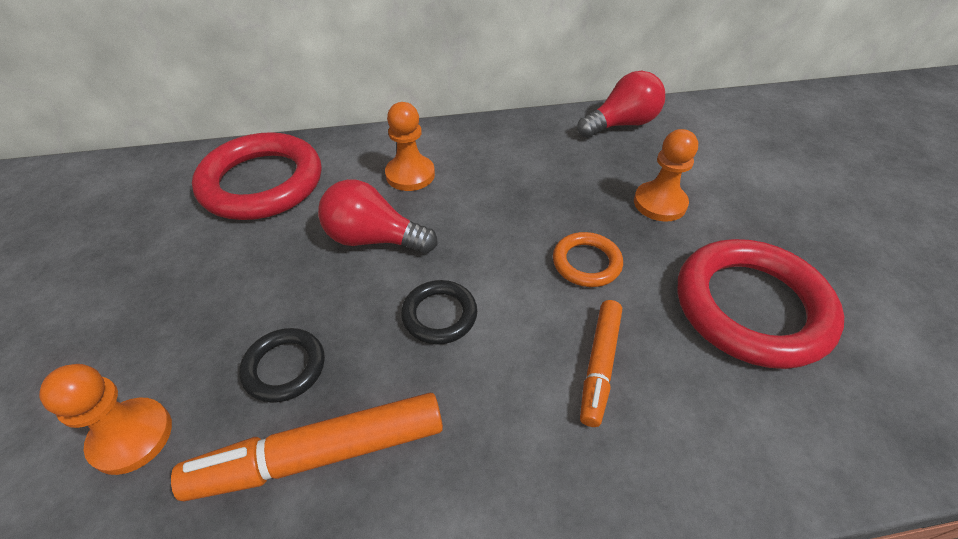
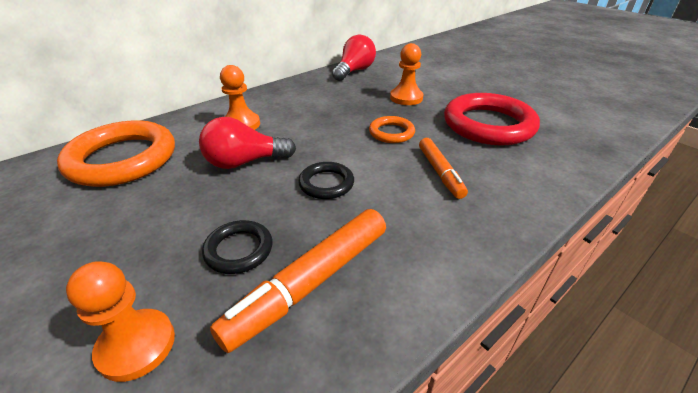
camera: 30 degrees left, 10 degrees down
red ring [192,132,322,220] -> orange ring [57,120,175,187]

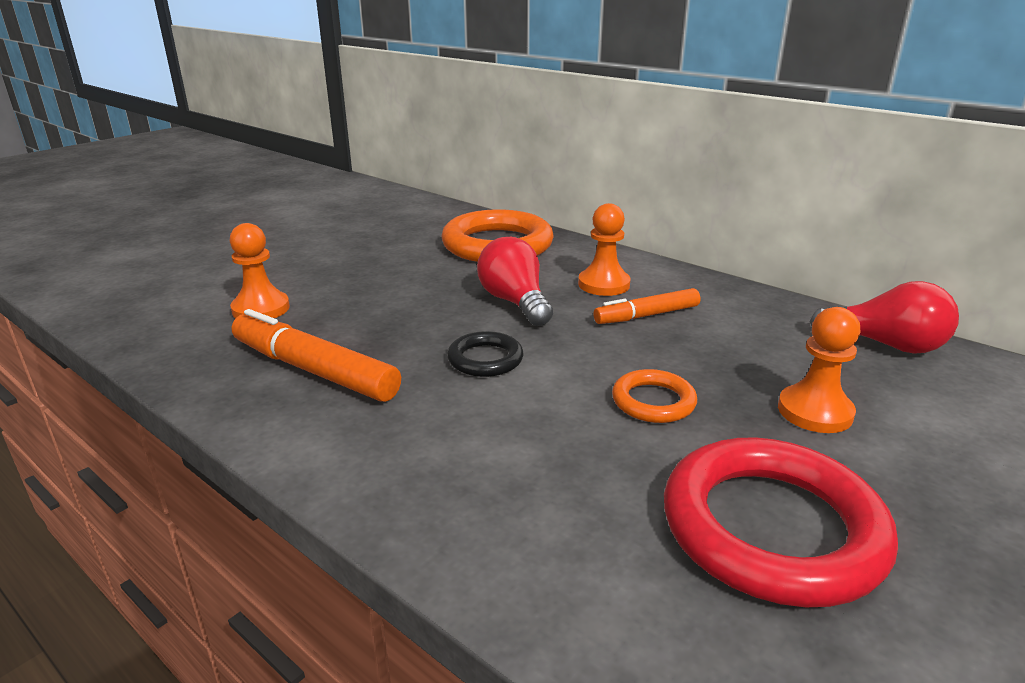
camera: 80 degrees right, 10 degrees down
black ring [202,220,273,274] -> none
orange marker [419,138,468,199] -> orange marker moved to [593,288,700,324]

